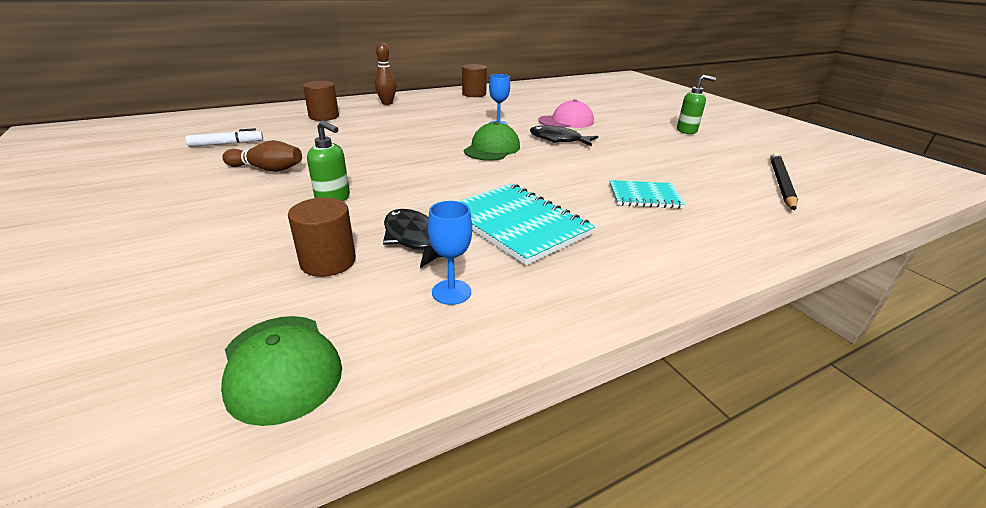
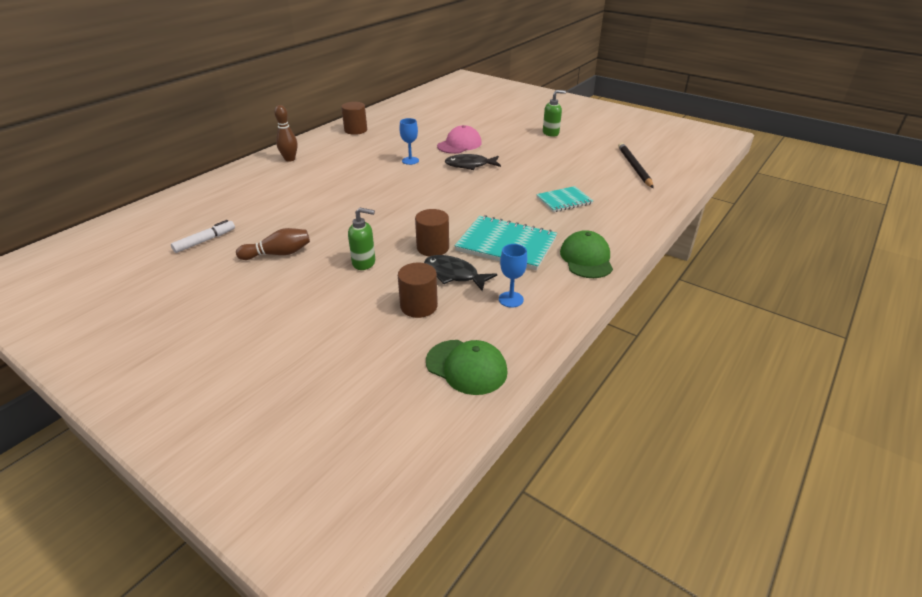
camera: 25 degrees left, 5 degrees up
brown cylinder [303,81,339,121] -> brown cylinder moved to [415,209,449,256]
green cap [464,122,520,161] -> green cap moved to [560,230,613,278]

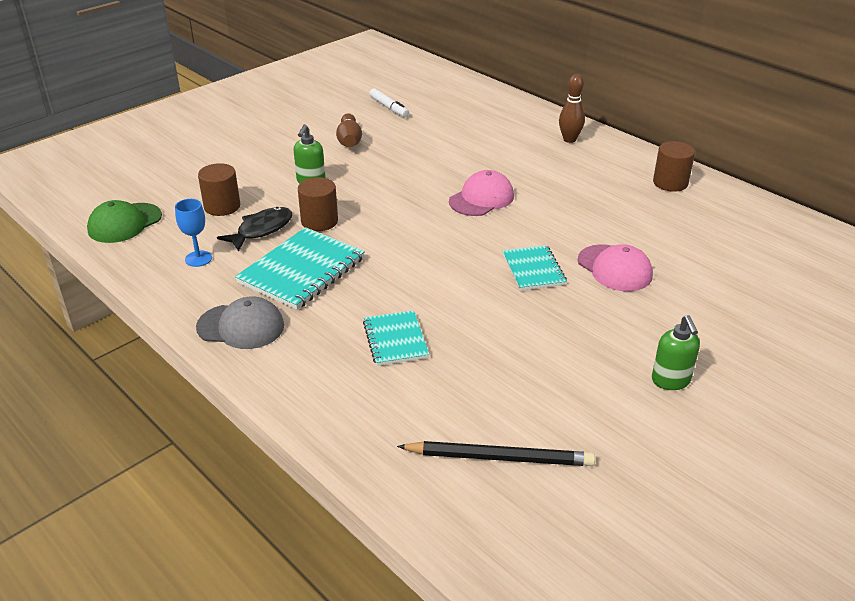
camera: 100 degrees right, 0 degrees up
blue goblet [400,118,419,165] -> none
black fish [445,154,501,170] -> turquoise notebook [503,245,567,291]
green cap [560,230,613,278] -> grey cap [196,297,284,349]
none -> pink cap [449,170,514,216]

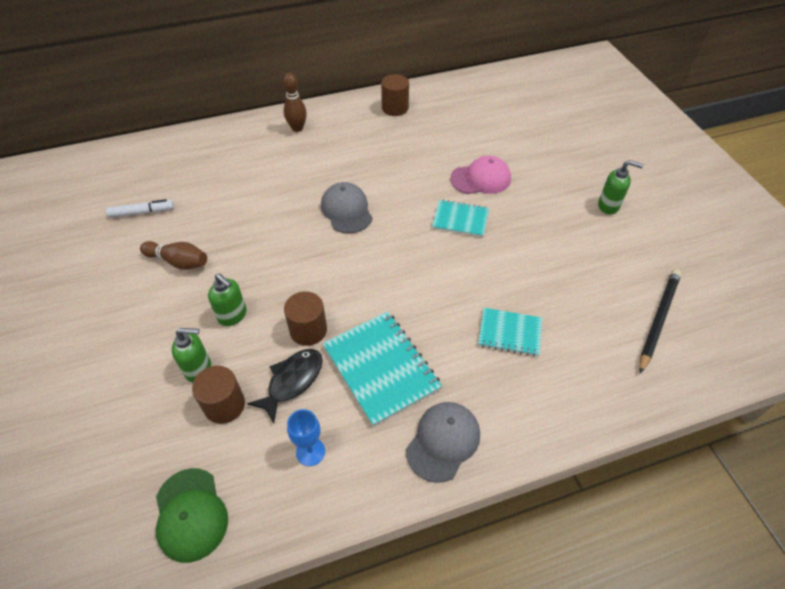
camera: 65 degrees left, 15 degrees up
black fish [217,207,292,251] -> black fish turned 60 degrees clockwise [247,349,323,423]
pink cap [449,170,514,216] -> grey cap [321,182,372,233]
none -> green soap dispenser [172,328,211,383]

